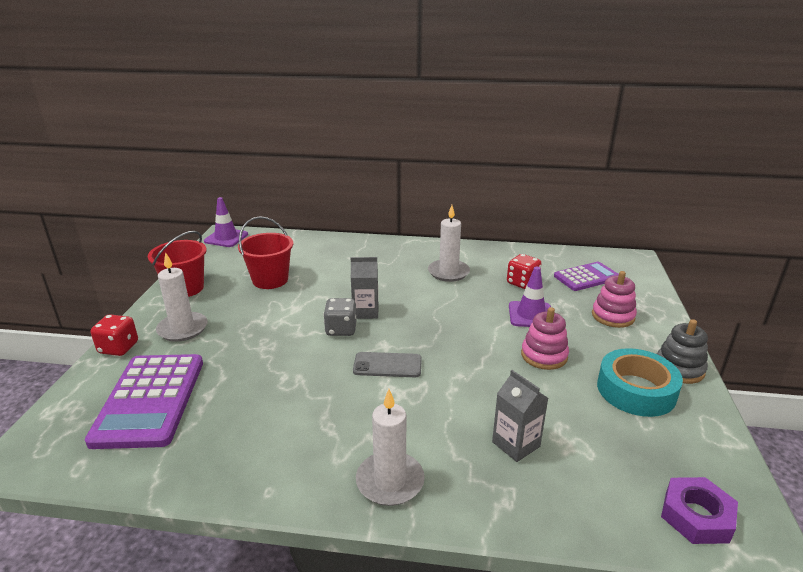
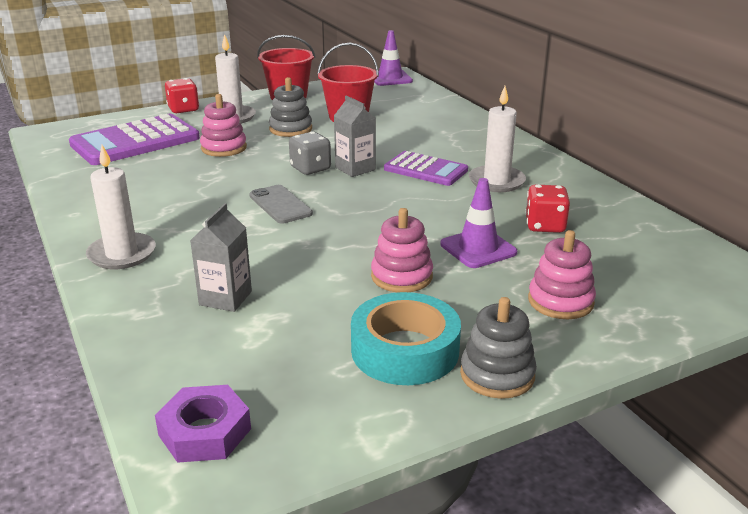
camera: 55 degrees right, 0 degrees up
purple calculator [554,262,619,291] -> purple calculator moved to [384,151,468,186]
none -> pink stacking toy [200,94,247,157]
none -> grey stacking toy [269,77,312,137]

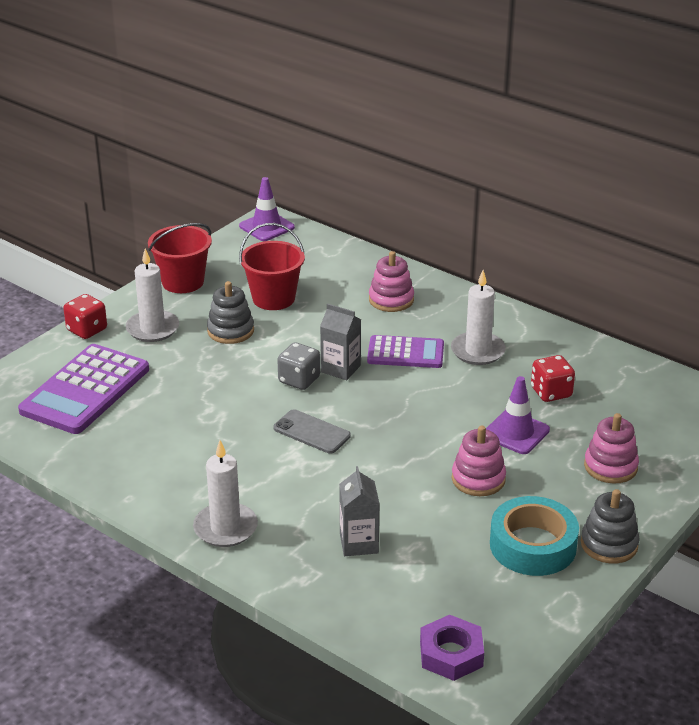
camera: 25 degrees left, 5 degrees up
pink stacking toy [200,94,247,157] -> pink stacking toy moved to [369,251,414,312]

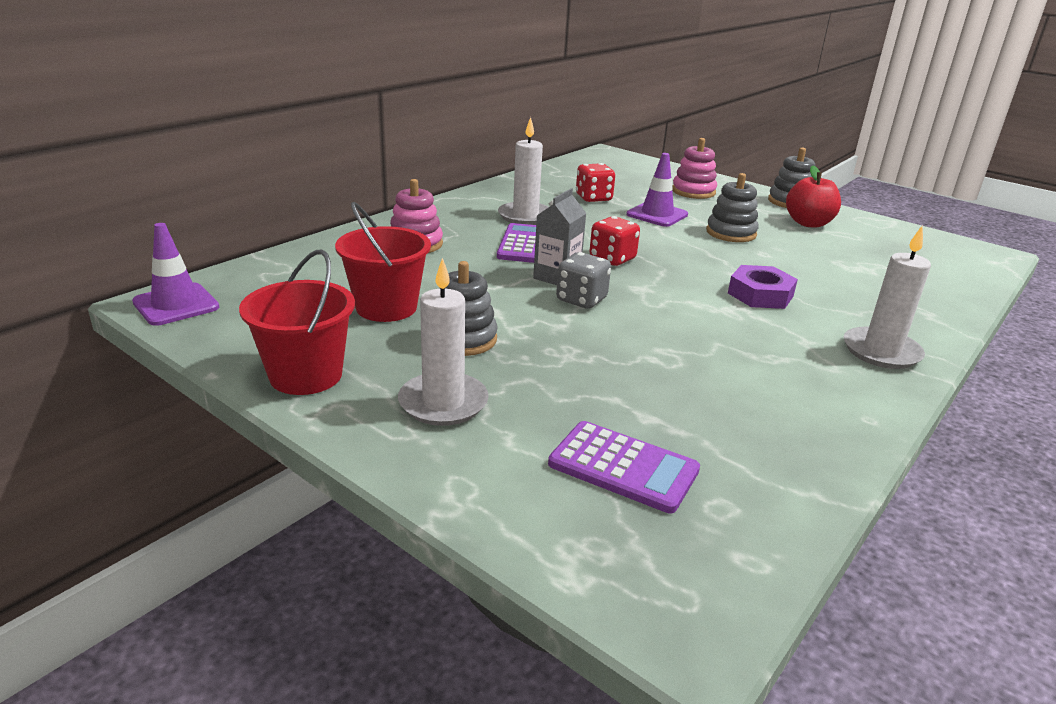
camera: 90 degrees left, 5 degrees down
purple calculator [18,344,149,434] -> purple calculator [548,421,700,513], size x0.62
red dice [63,294,107,339] -> red dice moved to [590,216,640,266]
grey phone [273,409,351,454] -> none
grey carton [339,466,379,556] -> none
purple nut [420,615,484,681] -> purple nut moved to [728,265,798,309]
pink stacking toy [452,426,506,496] -> grey stacking toy [706,173,759,242]
turquoise tape [490,496,579,576] -> red apple [786,166,841,227]

